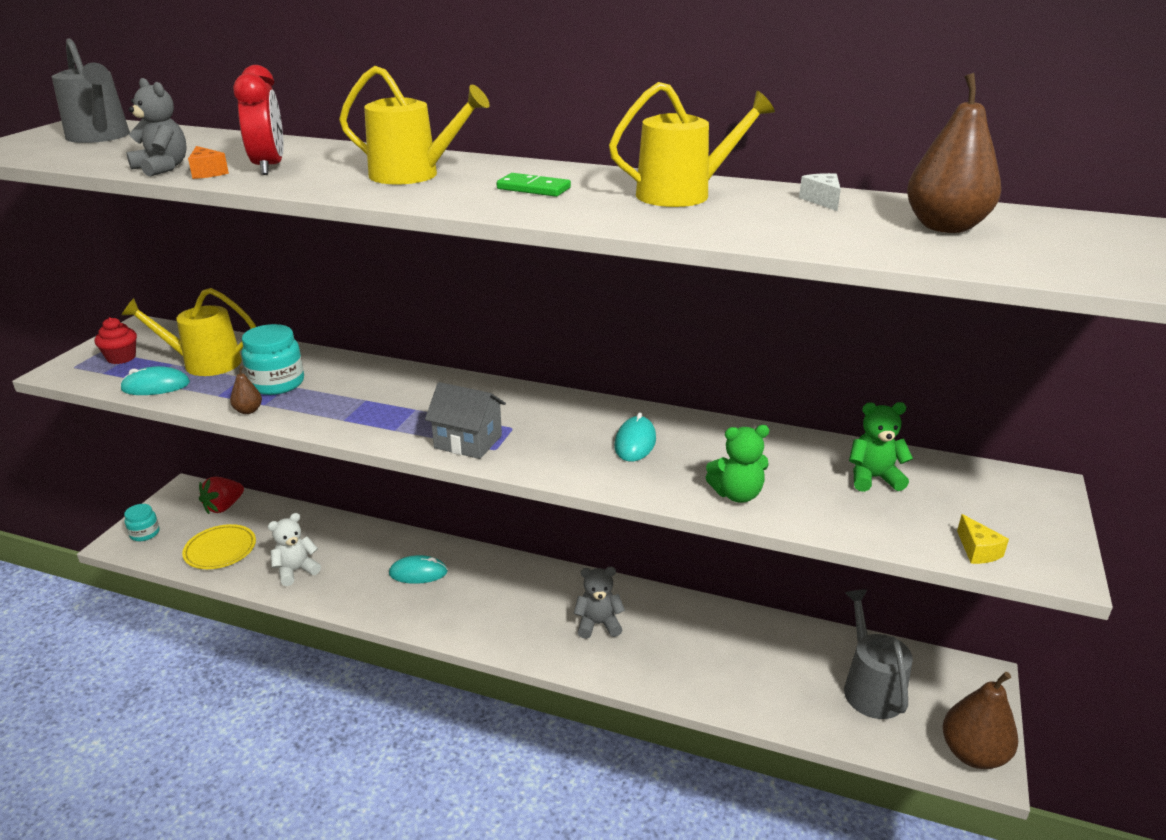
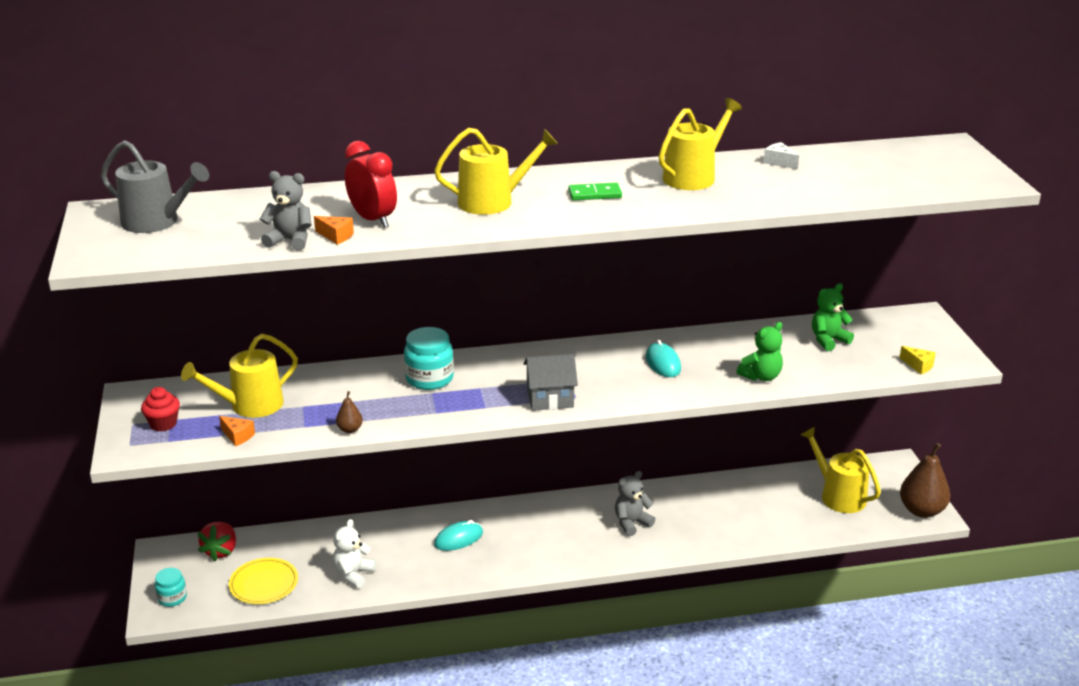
camera: 30 degrees left, 0 degrees up
turquoise mouse [120,366,190,395] -> orange cheese [219,416,255,446]
turquoise jar [241,324,304,395] -> turquoise jar moved to [404,327,454,390]
grey watering can [844,590,913,719] -> yellow watering can [801,427,881,513]
brown pear [907,73,1001,233] -> none

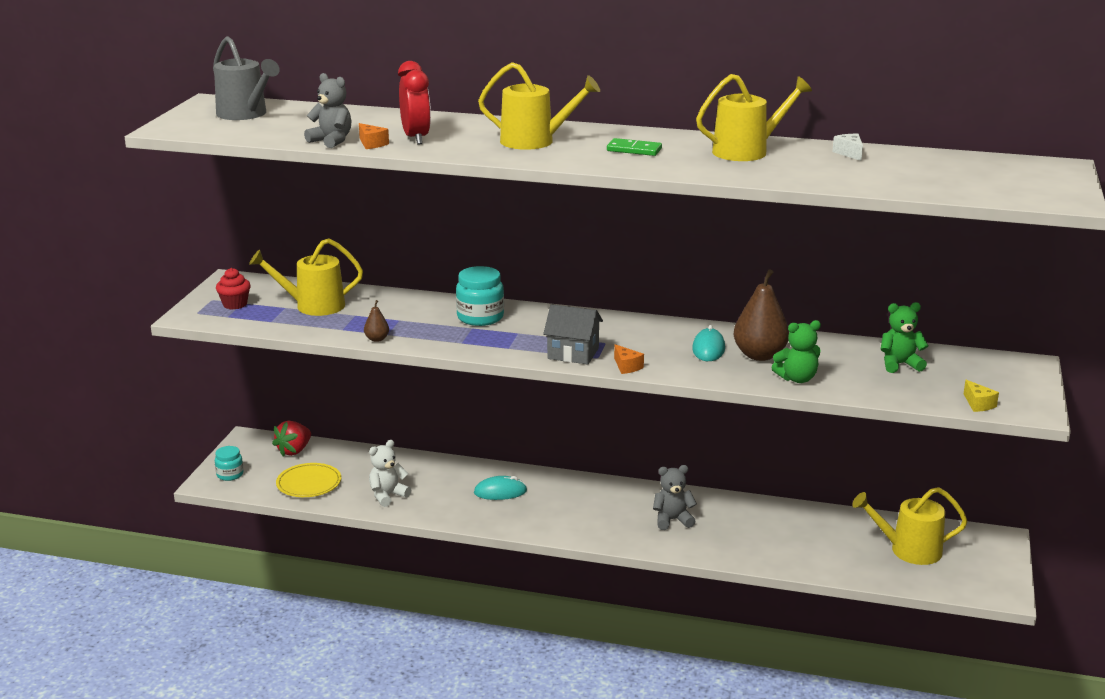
camera: 25 degrees right, 5 degrees down
orange cheese [219,416,255,446] -> orange cheese moved to [614,344,644,374]
yellow watering can [801,427,881,513] -> yellow watering can turned 75 degrees counterclockwise [852,487,968,565]
brown pear [900,443,950,518] -> brown pear moved to [734,269,789,361]

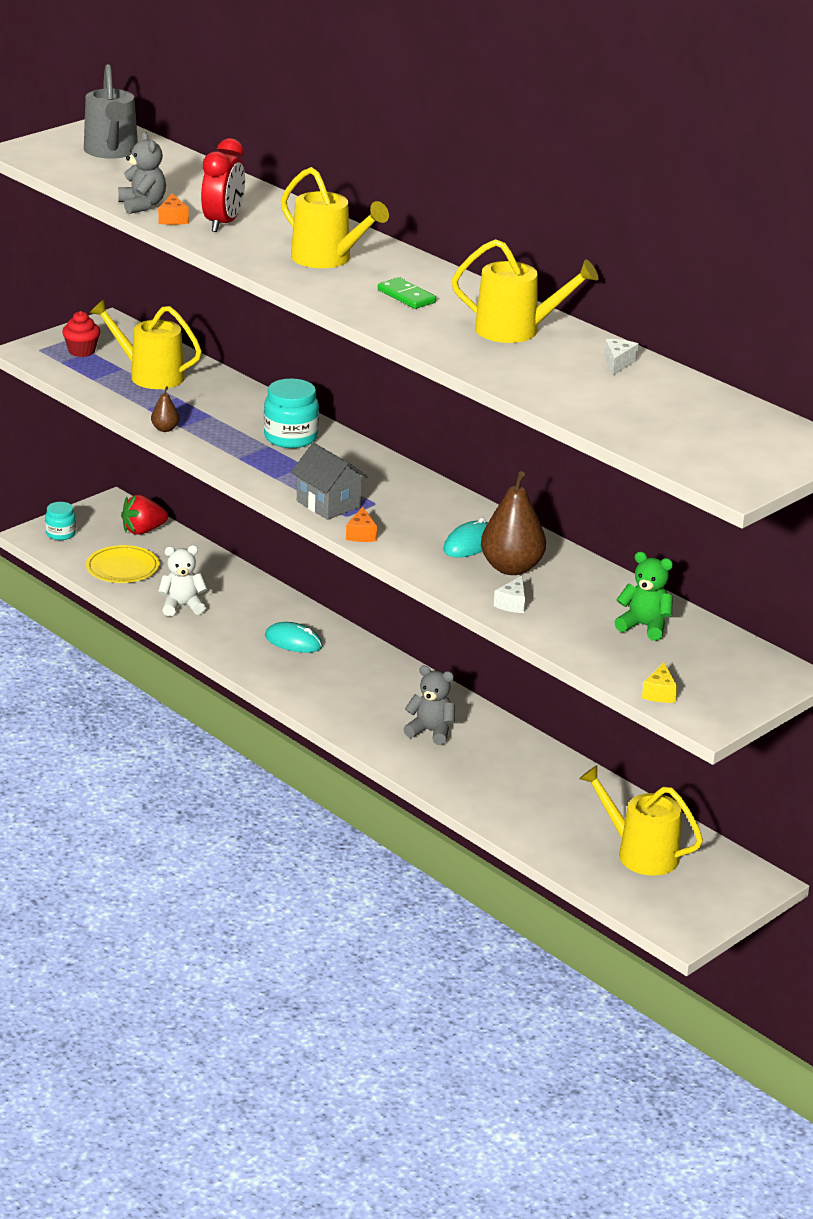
camera: 30 degrees right, 5 degrees up
green teddy bear [771,320,821,383] -> white cheese [494,575,525,613]

